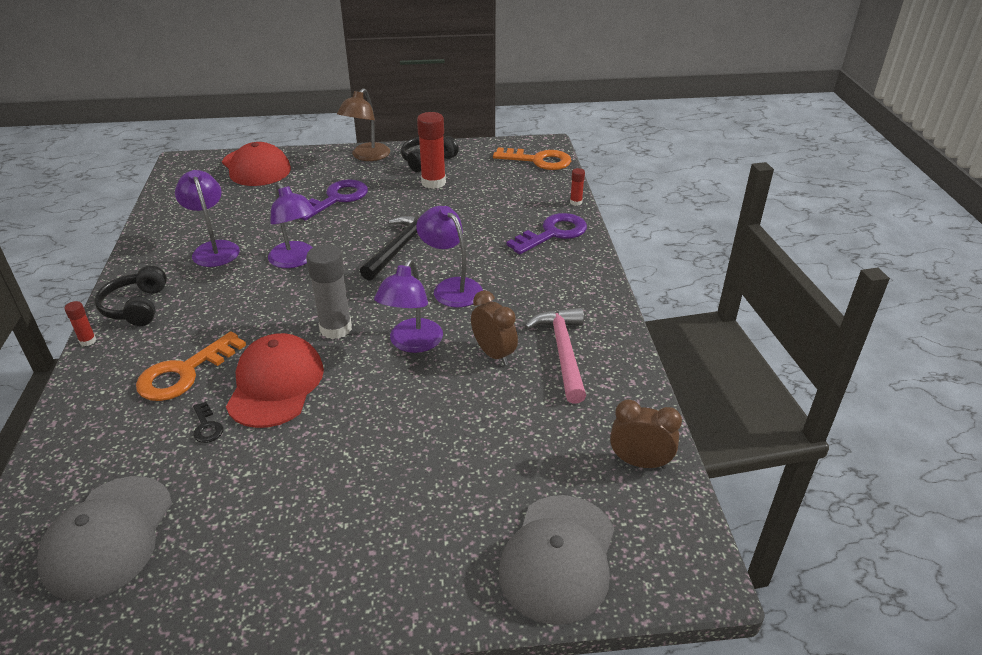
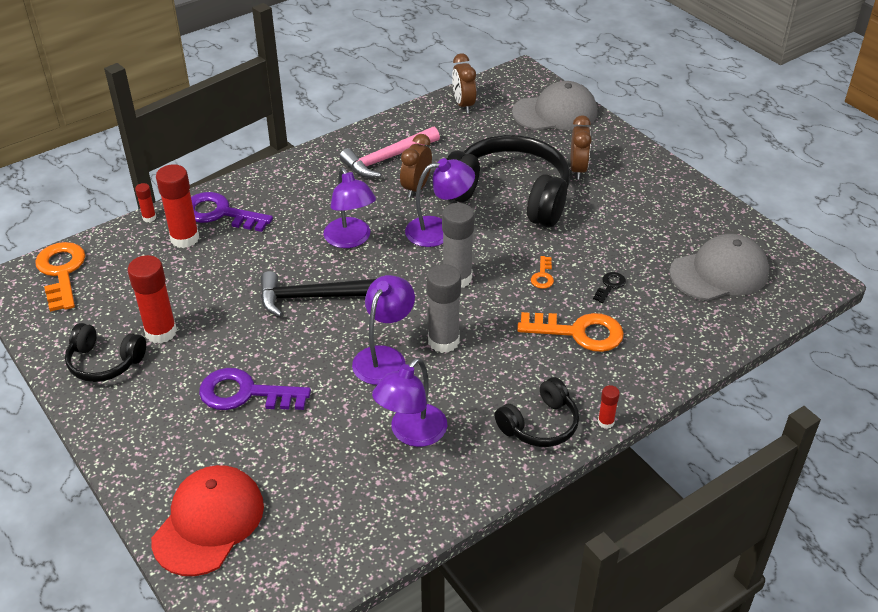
camera: 120 degrees left, 5 degrees up
red cap [226,333,324,428] -> orange key [531,256,554,289]
brown lamp [337,88,390,161] -> none
purple lamp [416,206,483,307] -> purple lamp turned 45 degrees counterclockwise [324,167,376,248]
none -> red glue stick [156,164,199,248]
none -> grey glue stick [427,264,461,353]
none -> black headphones [447,135,570,227]
none -> brown clock [570,115,592,179]

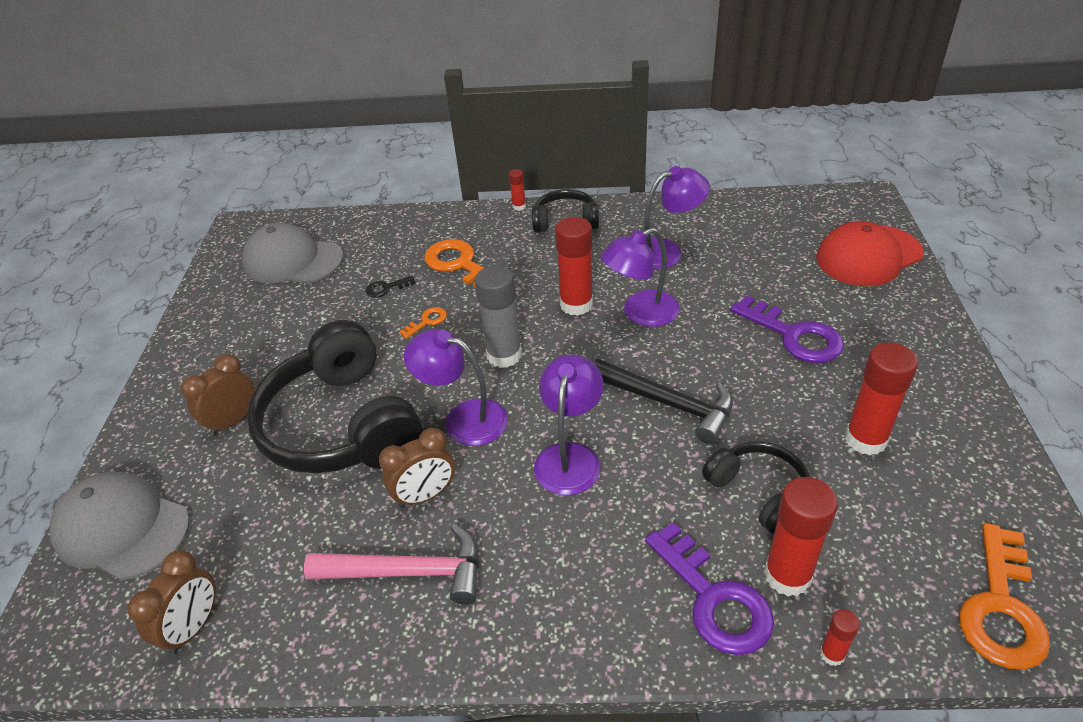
camera: 140 degrees left, 0 degrees up
black headphones [65,323,146,382] -> black headphones moved to [702,441,809,534]
grey glue stick [427,264,461,353] -> red glue stick [555,217,593,316]

